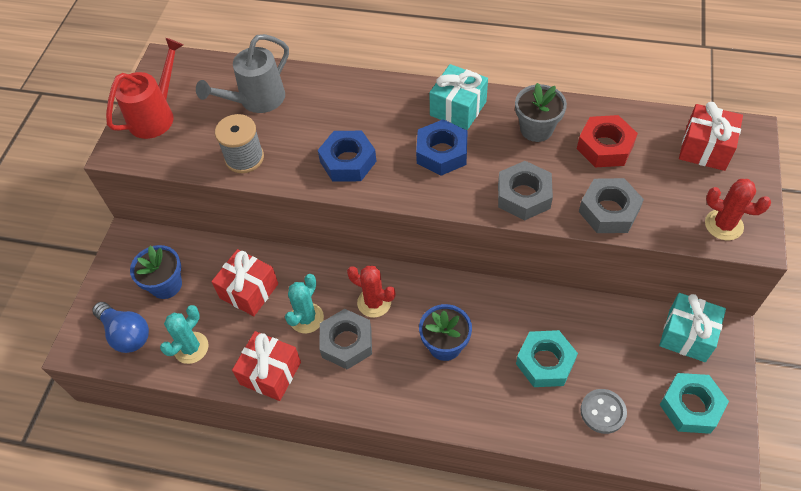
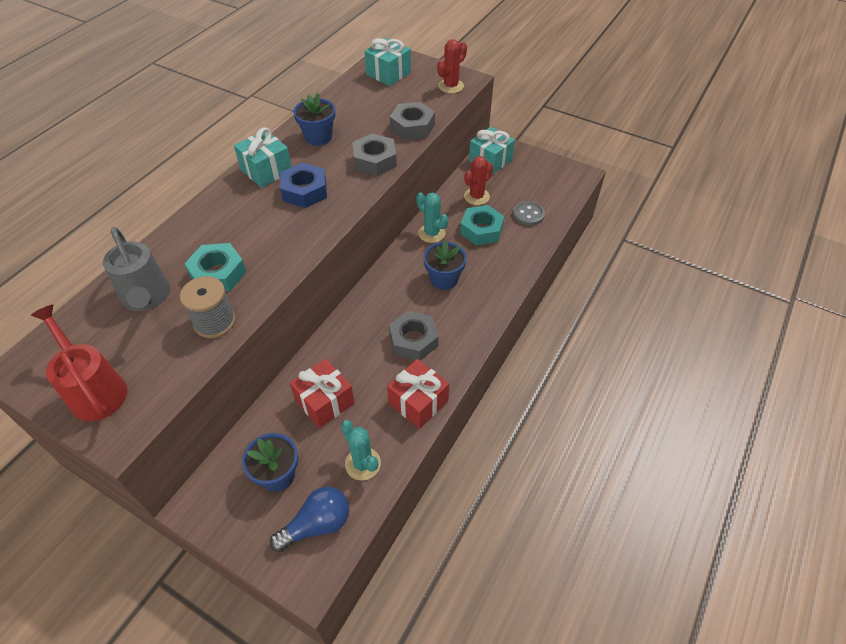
camera: 75 degrees left, 5 degrees down
turquoise cactus [285,274,324,333] -> turquoise cactus moved to [416,192,448,243]
blue nut [318,131,377,182] -> none
red cactus [347,266,395,318] -> red cactus moved to [464,156,493,205]
grey flower pot [515,83,567,142] -> blue flower pot [293,93,335,146]
red nut [577,115,638,167] -> none
turquoise nut [660,373,729,434] -> turquoise nut moved to [185,243,246,292]
red gift [679,102,743,171] -> turquoise gift [364,38,411,86]

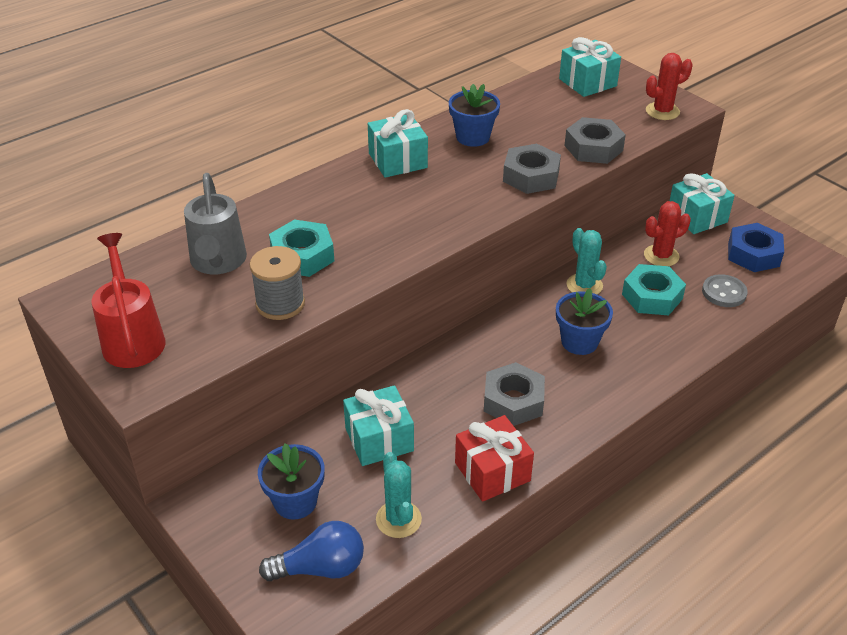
camera: 20 degrees right, 10 degrees down
blue nut [280,163,327,208] -> blue nut moved to [728,223,784,272]
red gift [290,359,354,428] -> turquoise gift [343,385,414,466]

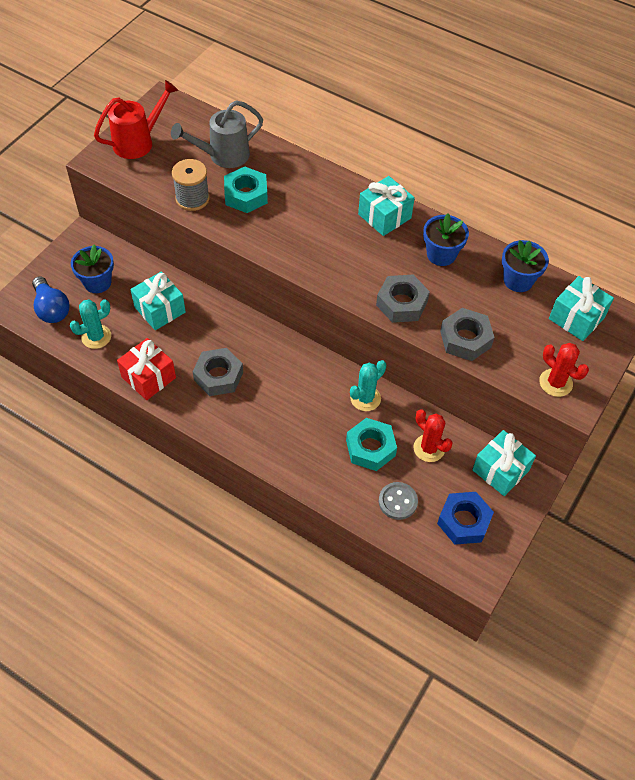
camera: 70 degrees right, 15 degrees up
blue flower pot [556,288,613,355] -> blue flower pot moved to [502,240,549,292]

